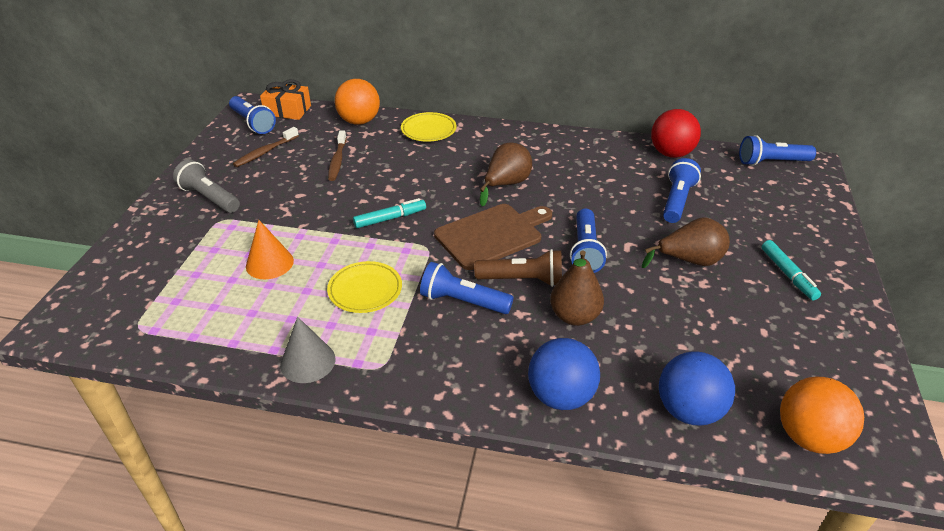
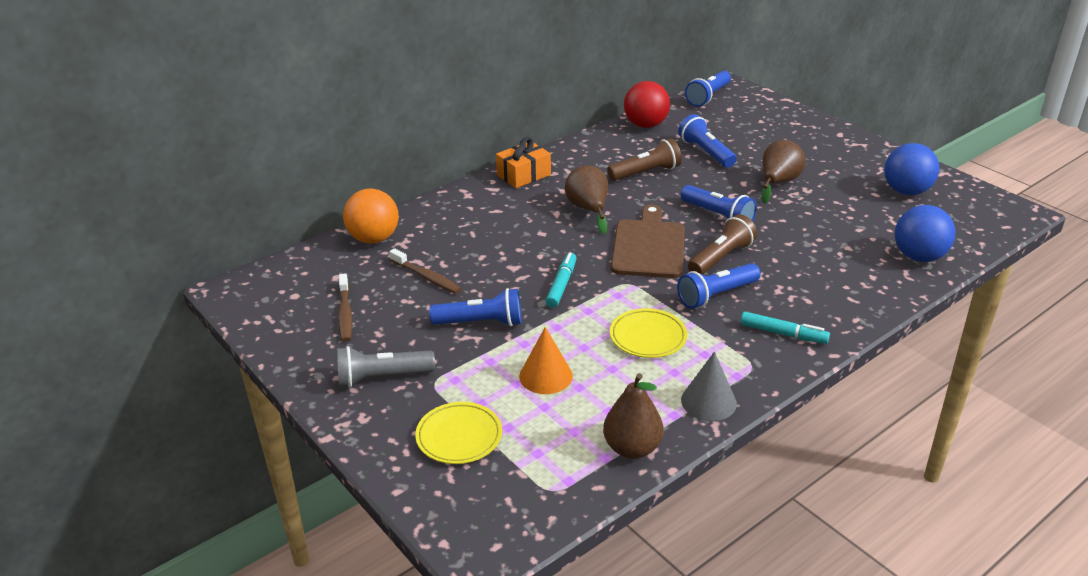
camera: 50 degrees left, 5 degrees down
blue flashlight [229,96,276,134] -> blue flashlight moved to [429,288,522,327]
orange gift [260,79,311,120] -> orange gift moved to [496,137,551,188]
yellow plate [401,112,456,142] -> yellow plate moved to [415,402,502,464]
blue ball [528,338,600,410] -> blue ball moved to [884,143,939,195]
brown pear [550,250,604,326] -> brown pear moved to [603,373,664,459]
turquoise marker [761,240,821,300] -> turquoise marker moved to [740,312,830,344]
orange ball [780,377,864,454] -> none
none -> brown flashlight [607,139,682,181]

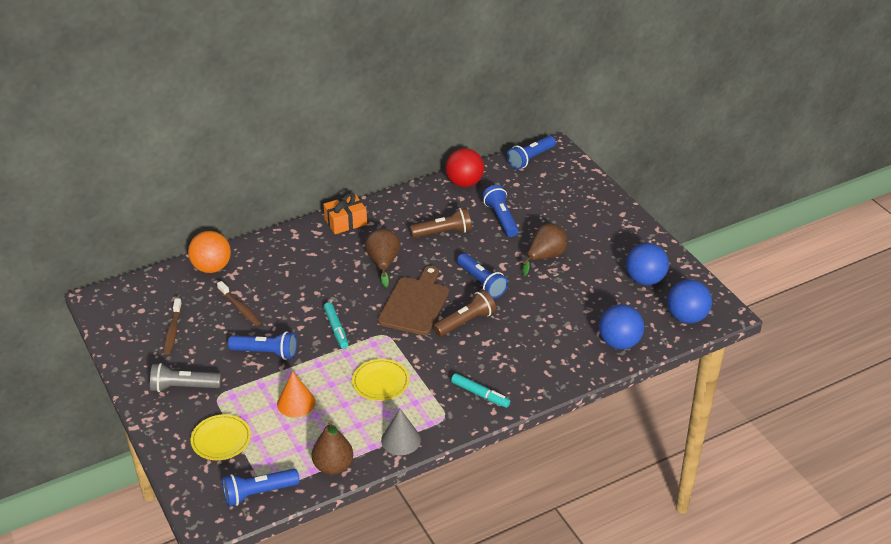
camera: 10 degrees right, 5 degrees up
turquoise marker [546,252,577,308] -> turquoise marker turned 135 degrees clockwise [323,302,348,349]
blue flashlight [677,263,761,309] -> blue flashlight moved to [223,469,300,506]
none -> blue ball [667,279,712,324]

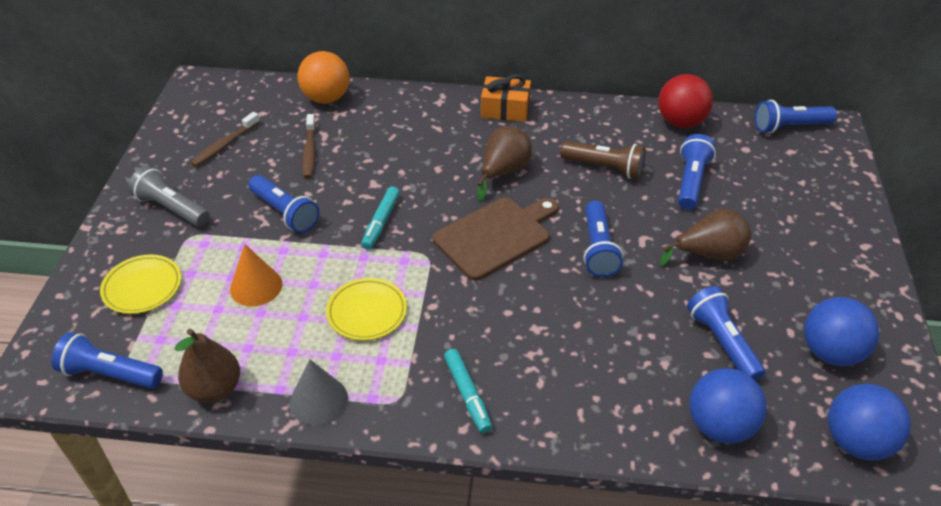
camera: 35 degrees right, 5 degrees up
brown flashlight [433,290,496,337] -> none
none -> blue flashlight [687,286,765,381]

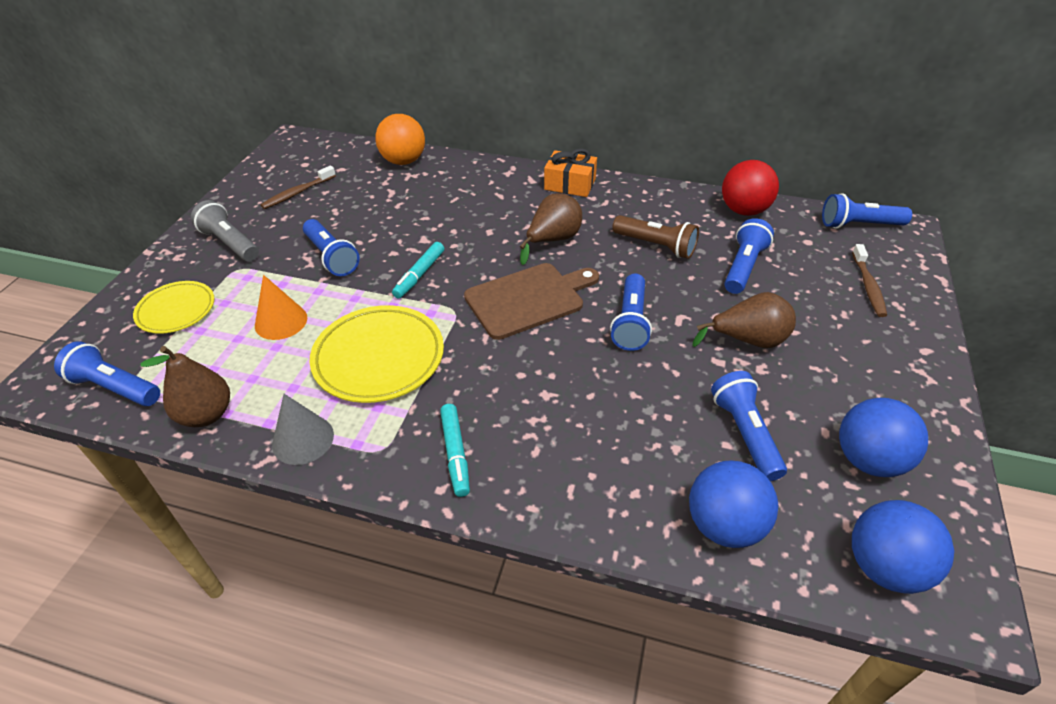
camera: 10 degrees right, 0 degrees up
brown toothbrush [302,114,316,179] -> brown toothbrush moved to [852,244,887,317]
yellow plate [326,278,407,341] -> yellow plate [309,305,444,403], size x1.60

